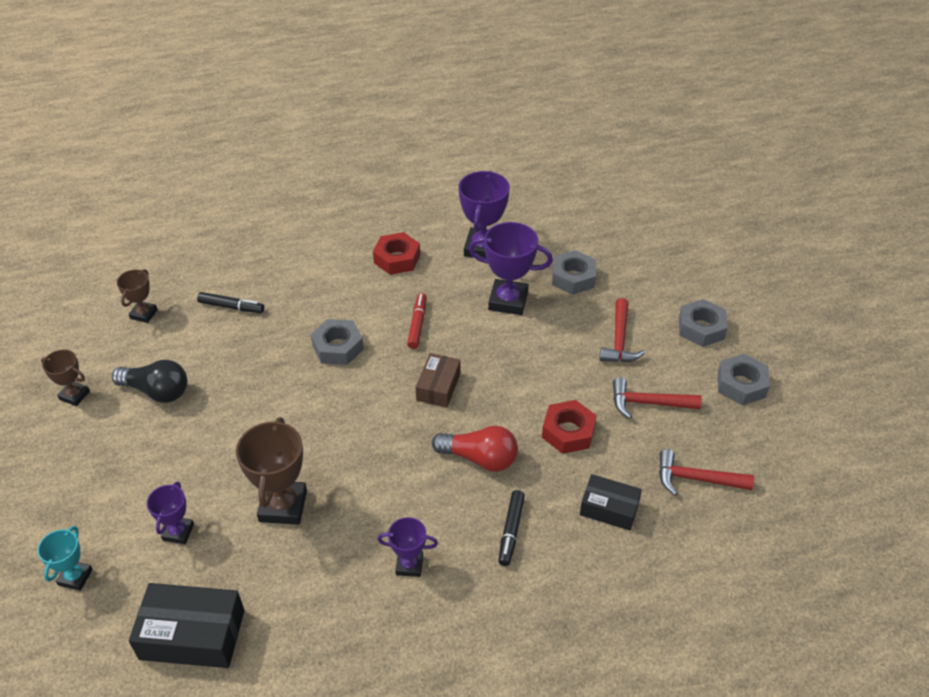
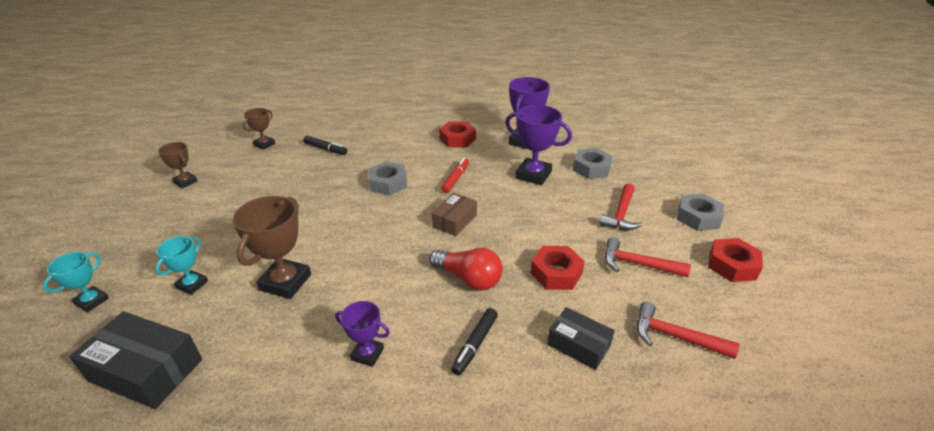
camera: 15 degrees right, 10 degrees down
black light bulb [112,360,187,403] -> none
purple trophy [147,482,194,544] -> turquoise trophy [155,236,208,295]
grey nut [718,354,770,405] -> red nut [708,238,763,282]

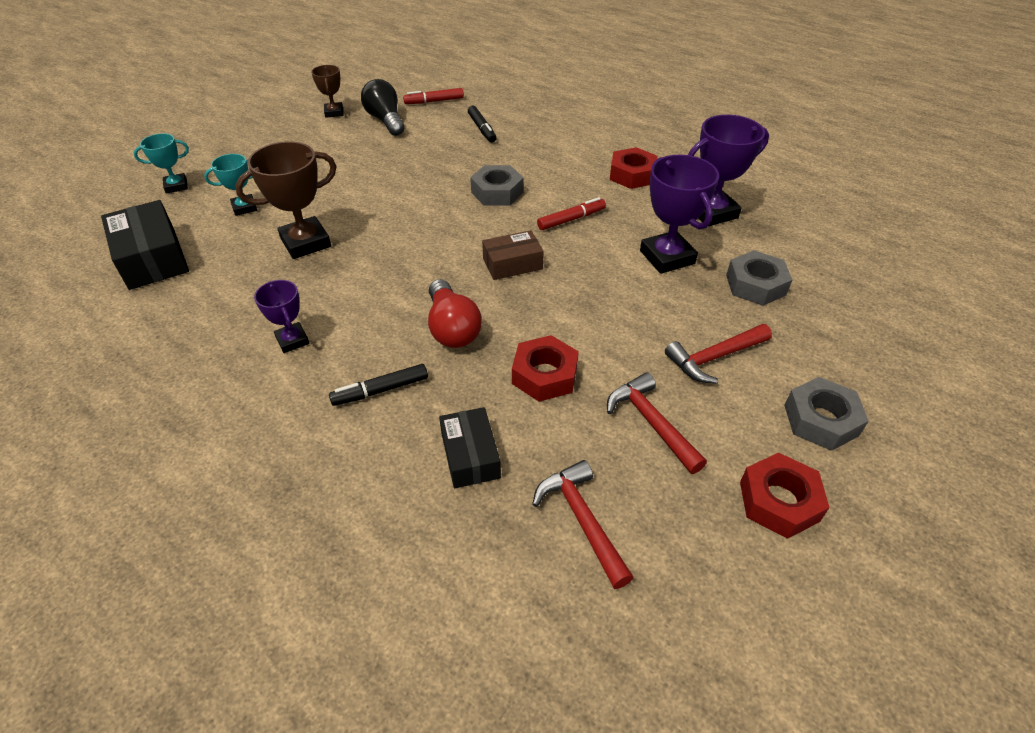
camera: 40 degrees right, 10 degrees up
brown trophy [243,108,275,150] -> red marker [403,88,464,104]
none -> black light bulb [361,79,404,136]

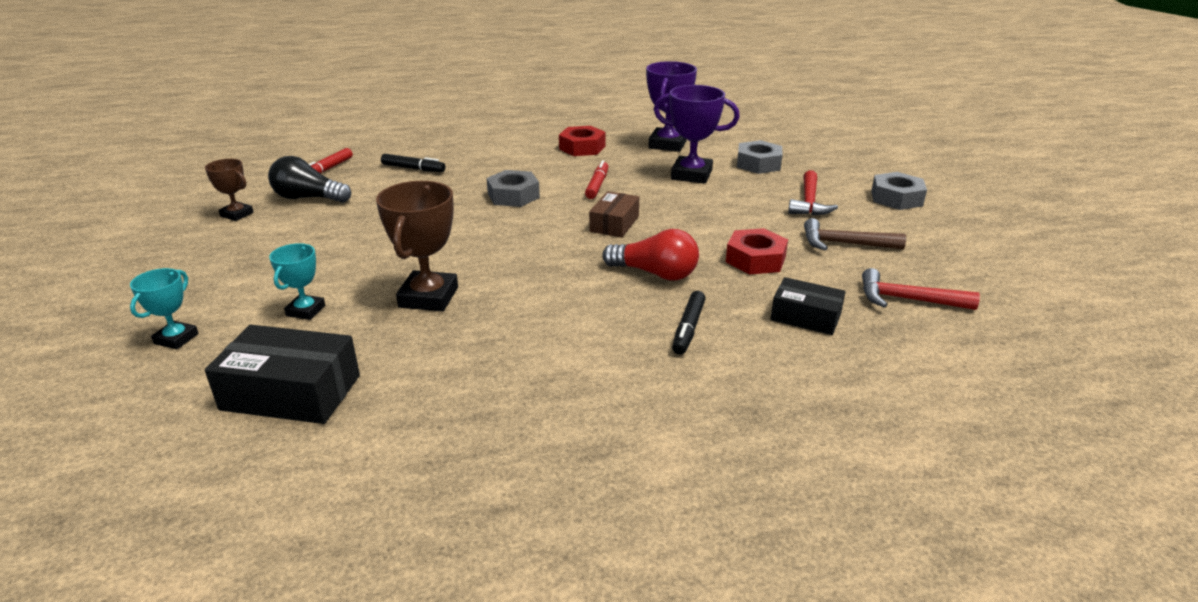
camera: 50 degrees left, 15 degrees down
purple trophy [254,280,309,353] -> none
red hammer [607,372,707,474] -> brown hammer [804,218,906,250]
red nut [740,453,830,539] -> none

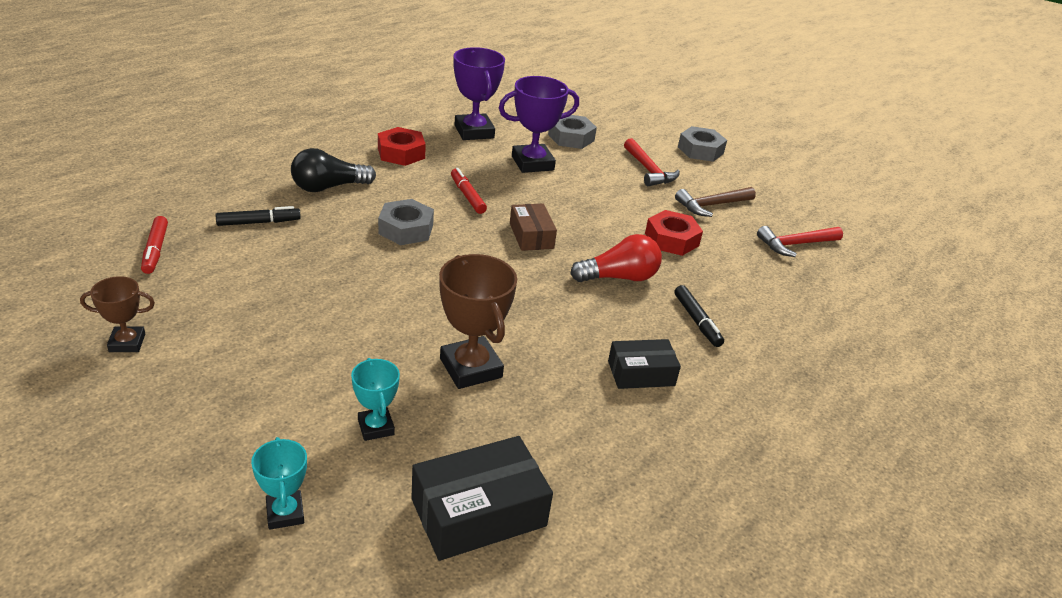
camera: 40 degrees left, 5 degrees up
black light bulb [268,156,351,203] -> black light bulb moved to [291,148,376,192]
black box [770,277,846,335] -> black box moved to [608,339,681,389]

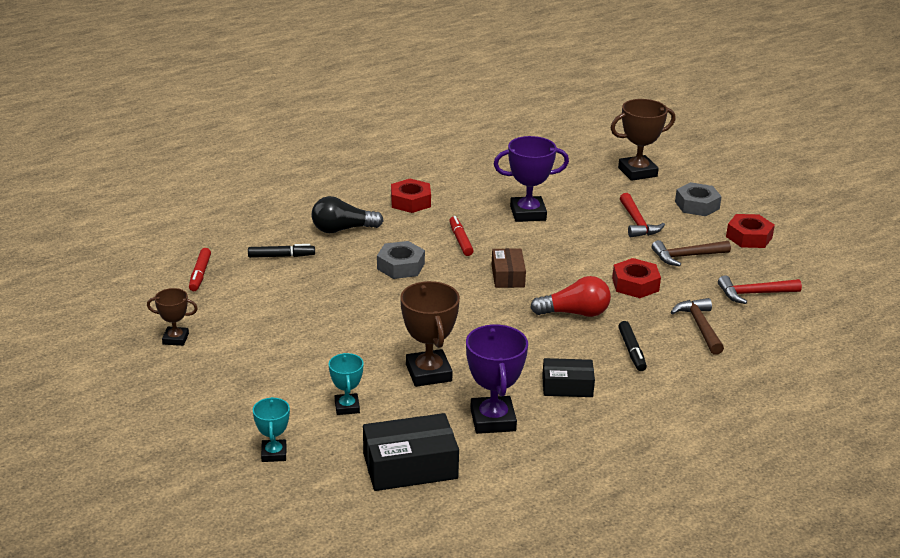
camera: 15 degrees right, 5 degrees down
purple trophy [453,47,505,140] -> purple trophy moved to [466,324,528,434]
grey nut [548,115,597,149] -> none
none -> brown trophy [611,99,676,181]
none -> brown hammer [671,298,724,355]
none -> red nut [726,214,775,248]

